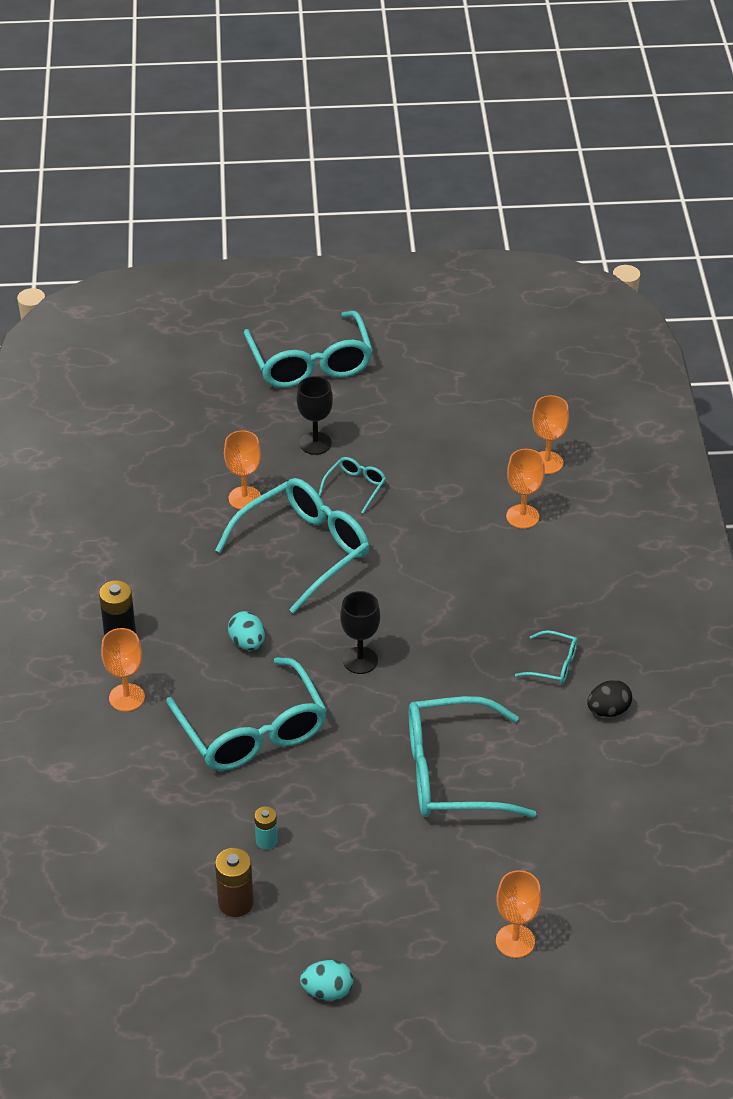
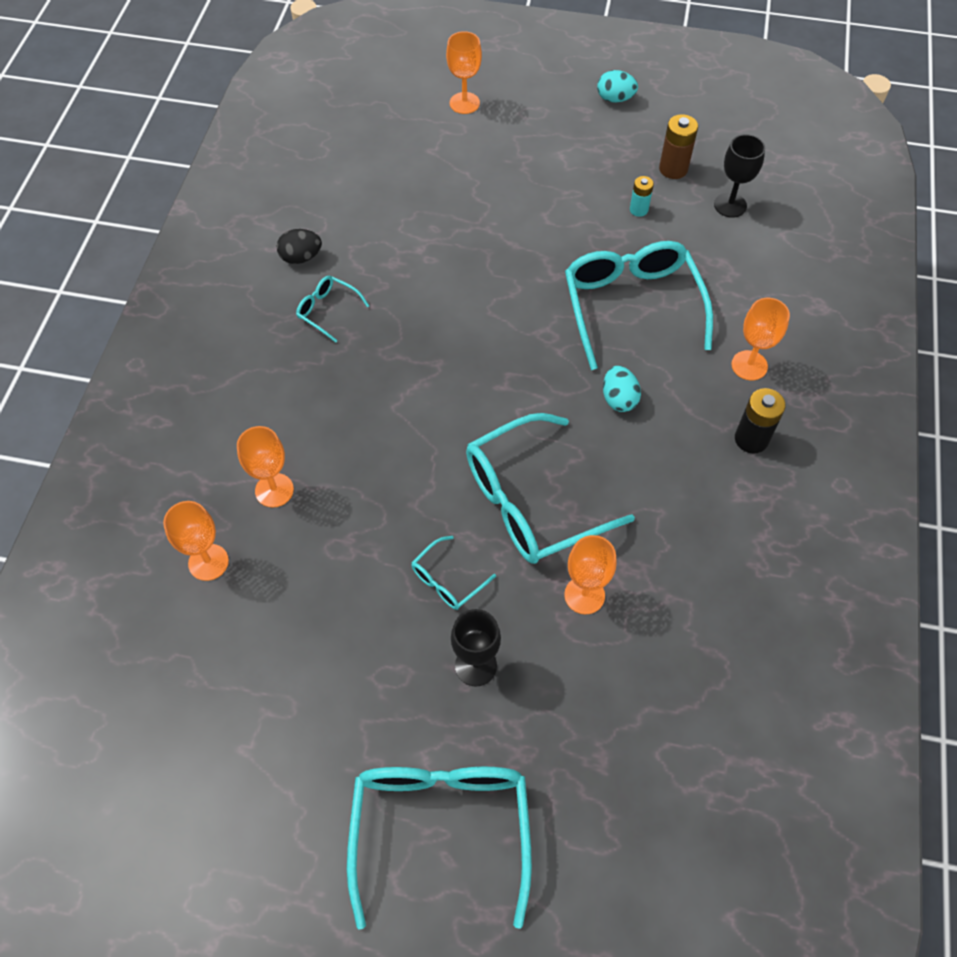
camera: 165 degrees left, 15 degrees up
black goblet [340,591,380,674] -> black goblet moved to [714,134,765,218]
turquoise glasses [409,696,536,818] -> none

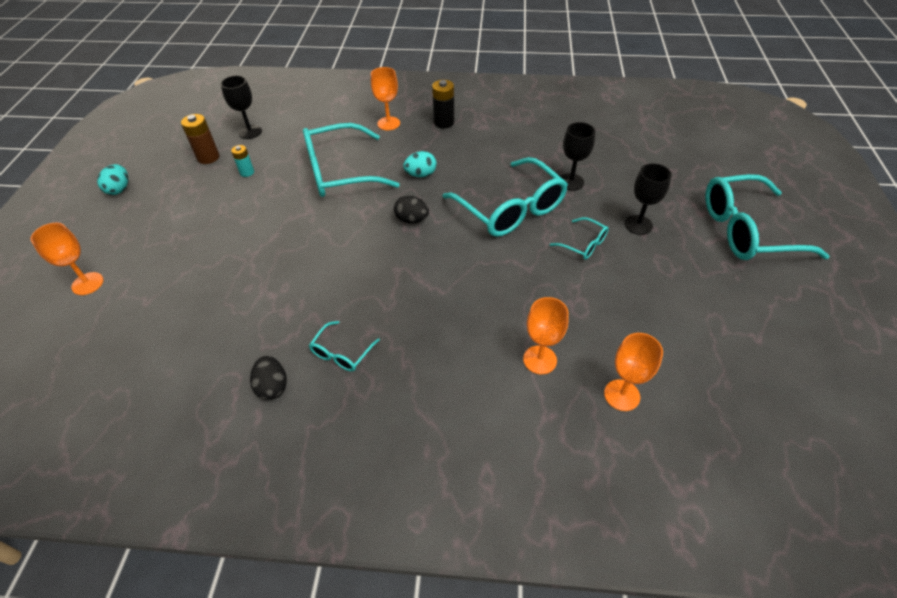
camera: 95 degrees left, 10 degrees down
orange goblet [564,535,617,614] -> black goblet [560,122,595,191]
none -> black egg [394,196,429,223]

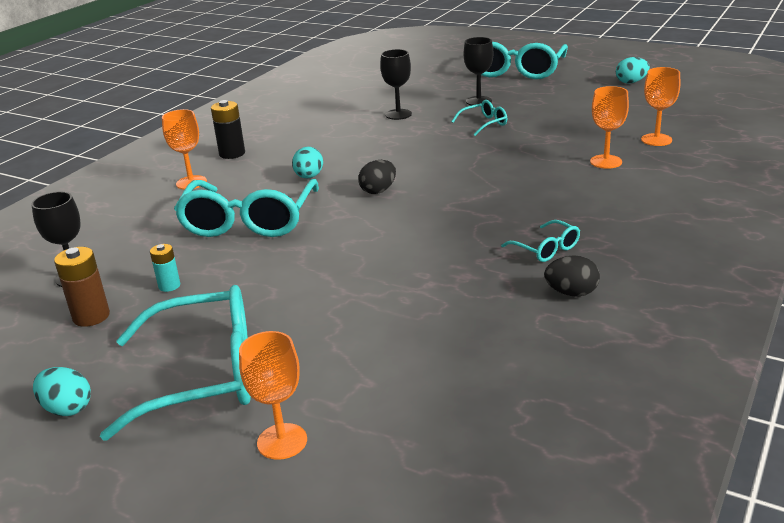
camera: 65 degrees left, 20 degrees down
turquoise glasses [442,157,568,237] -> turquoise glasses moved to [100,285,251,441]
none -> turquoise egg [616,57,650,83]

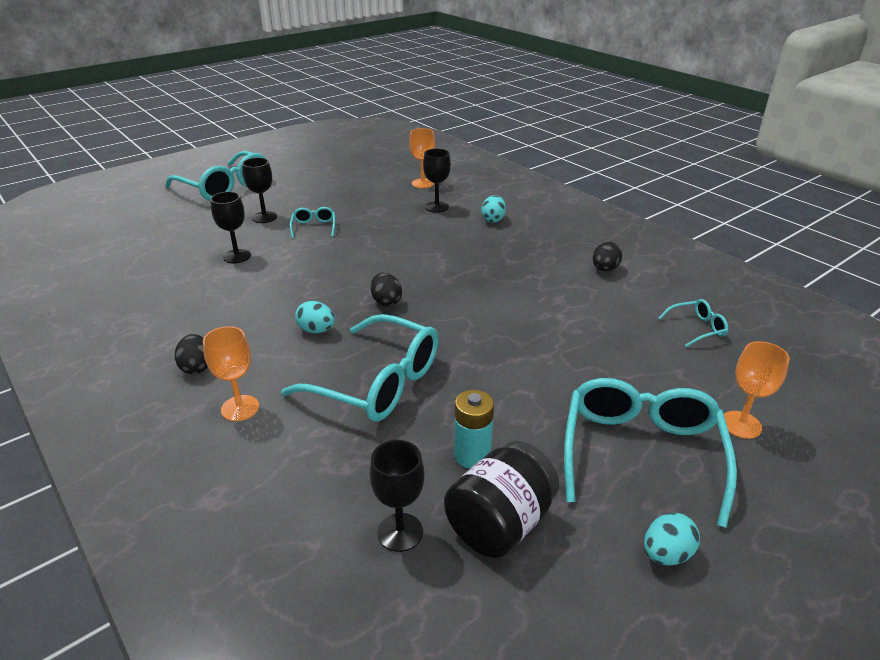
camera: 70 degrees left, 5 degrees up
brown battery [54,247,110,327] -> black jar [444,441,559,558]
turquoise battery [150,244,180,292] -> turquoise battery [454,390,494,469], size x1.58
black battery [211,100,245,159] -> black egg [175,334,207,374]
turquoise glasses [501,220,580,262] -> turquoise glasses moved to [658,299,728,347]
orange goblet [590,86,629,169] -> black goblet [423,149,451,213]
turquoise egg [616,57,650,83] -> turquoise egg moved to [481,195,506,223]

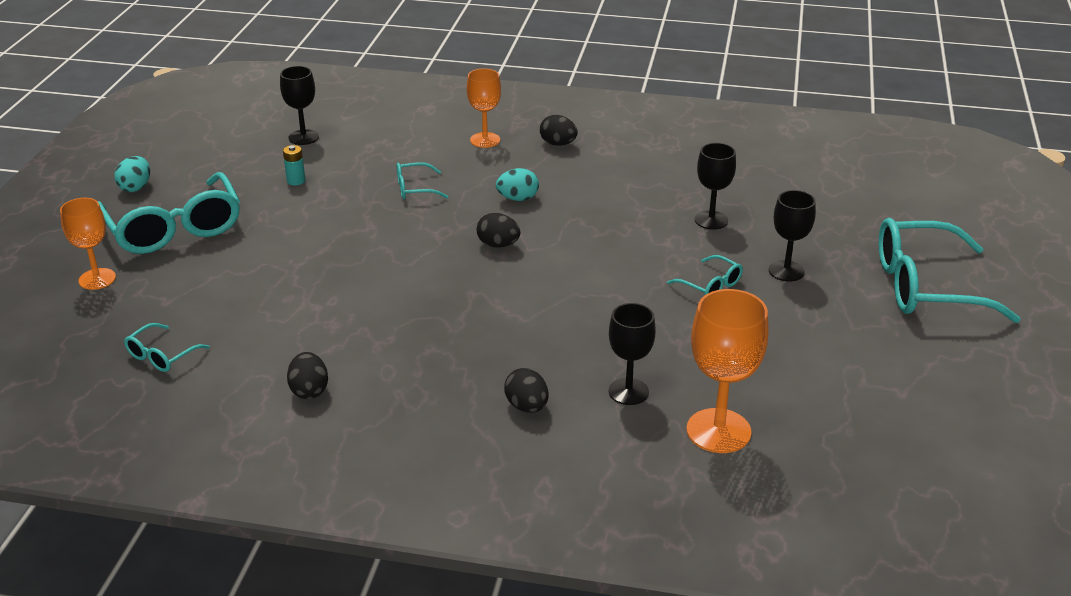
camera: 140 degrees right, 0 degrees up
turquoise glasses [281,314,439,421] -> turquoise glasses [397,162,448,199], size x0.46
orange goblet [409,128,435,188] -> orange goblet [686,289,769,453], size x1.53
black jar [444,441,559,558] -> none
turquoise battery [454,390,494,469] -> turquoise battery [283,145,305,185], size x0.63
turquoise egg [481,195,506,223] -> black egg [504,368,549,413]

